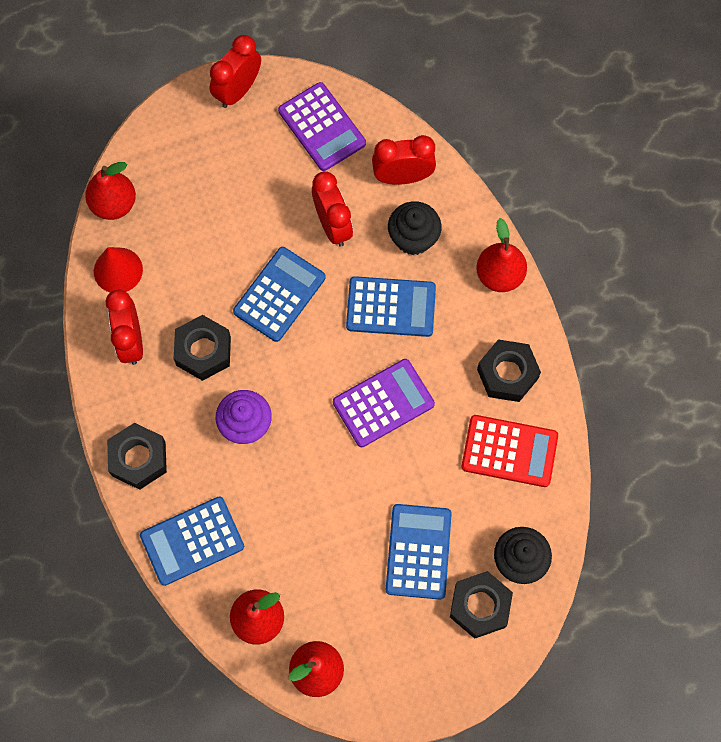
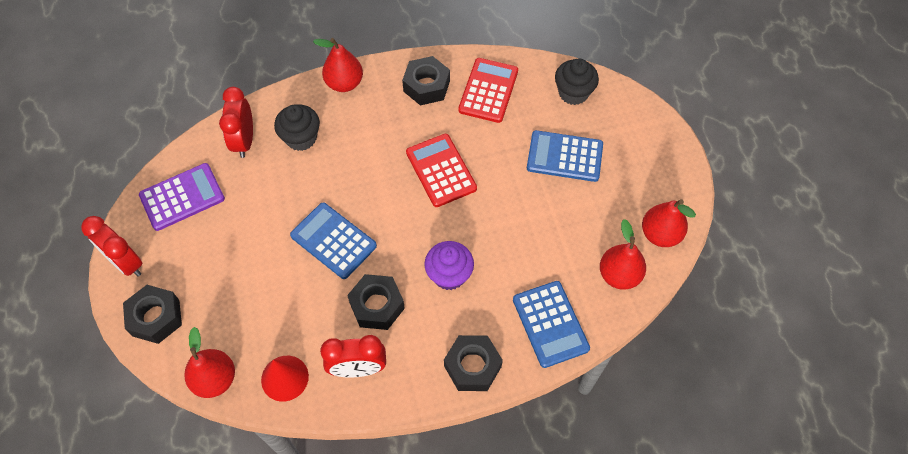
camera: 85 degrees left, 10 degrees down
red clock [312,171,353,247] -> none
purple calculator [333,359,435,447] -> red calculator [406,134,477,207]
blue calculator [346,276,436,337] -> none
black nut [450,571,513,639] -> black nut moved to [123,285,182,344]

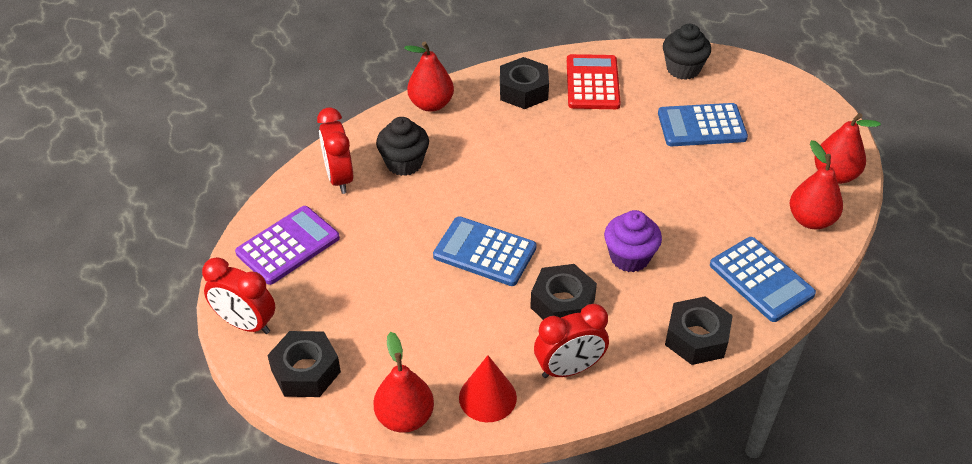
camera: 15 degrees left, 15 degrees down
red calculator [406,134,477,207] -> none

